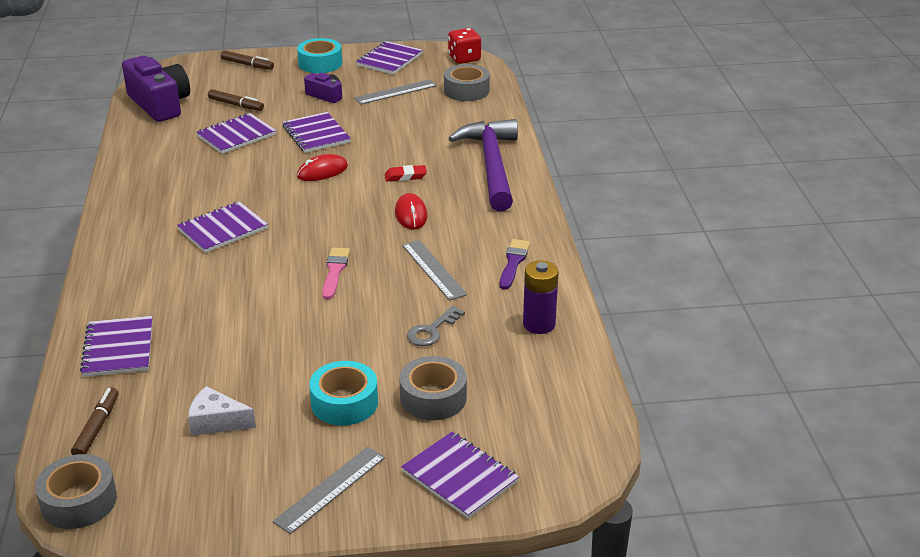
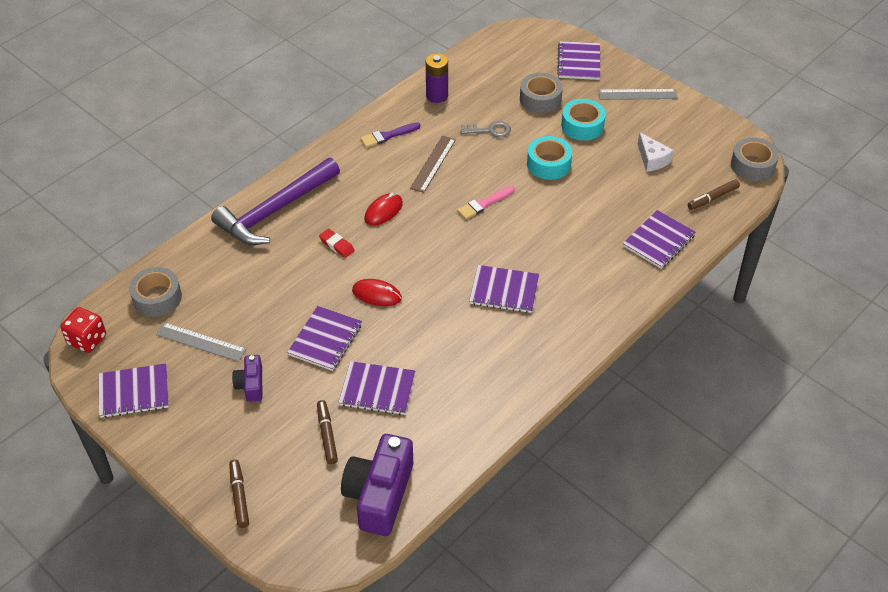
camera: 130 degrees left, 15 degrees up
turquoise tape [297,38,342,73] -> turquoise tape moved to [527,136,572,180]
grey ruler [402,240,467,301] -> brown ruler [410,136,456,193]

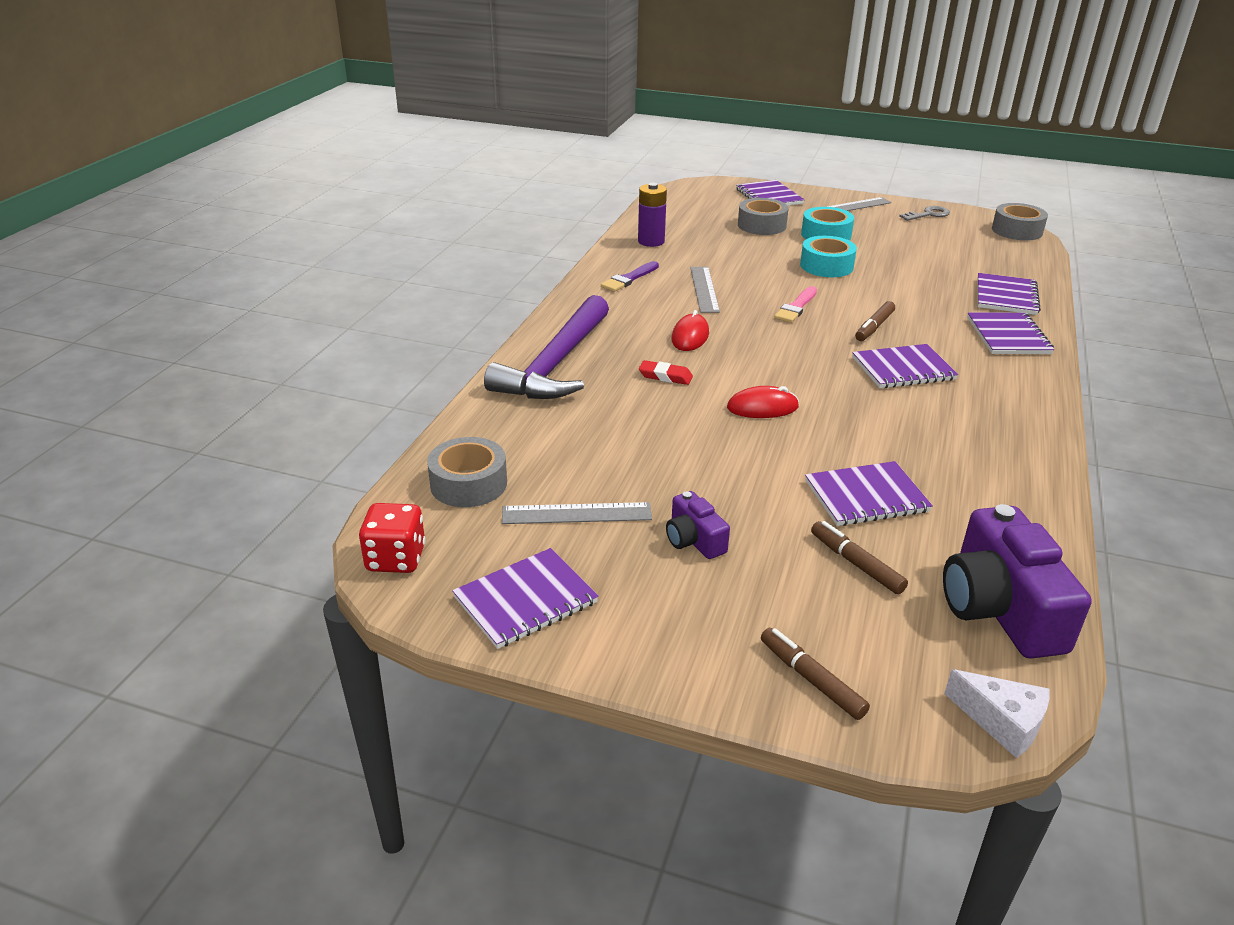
camera: 25 degrees left, 15 degrees down
purple notebook [287,306,362,371] -> purple notebook moved to [967,312,1054,354]
brown ruler [410,136,456,193] -> grey ruler [690,267,720,313]
grey key [461,121,511,137] -> grey key moved to [899,206,950,221]
white cheese [638,132,674,172] -> white cheese moved to [944,669,1049,758]
brown marker [688,179,740,210] -> brown marker moved to [855,301,895,341]

